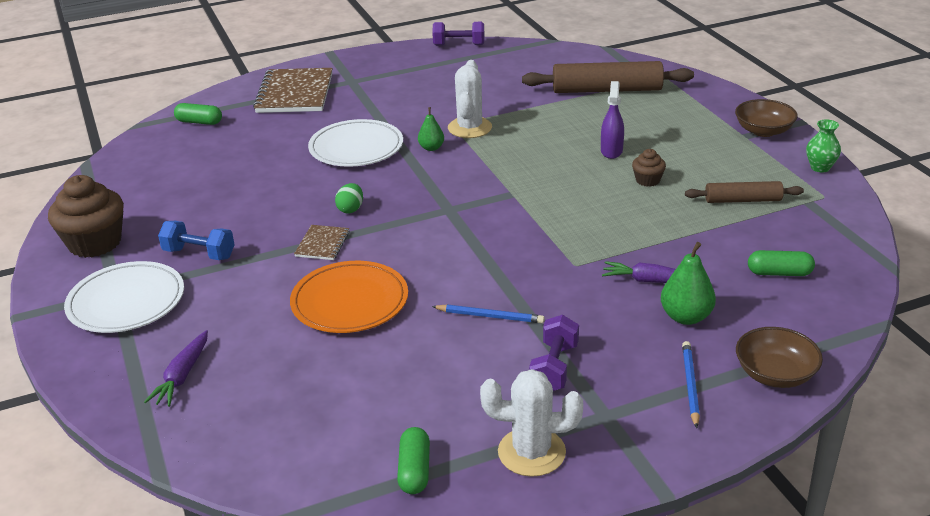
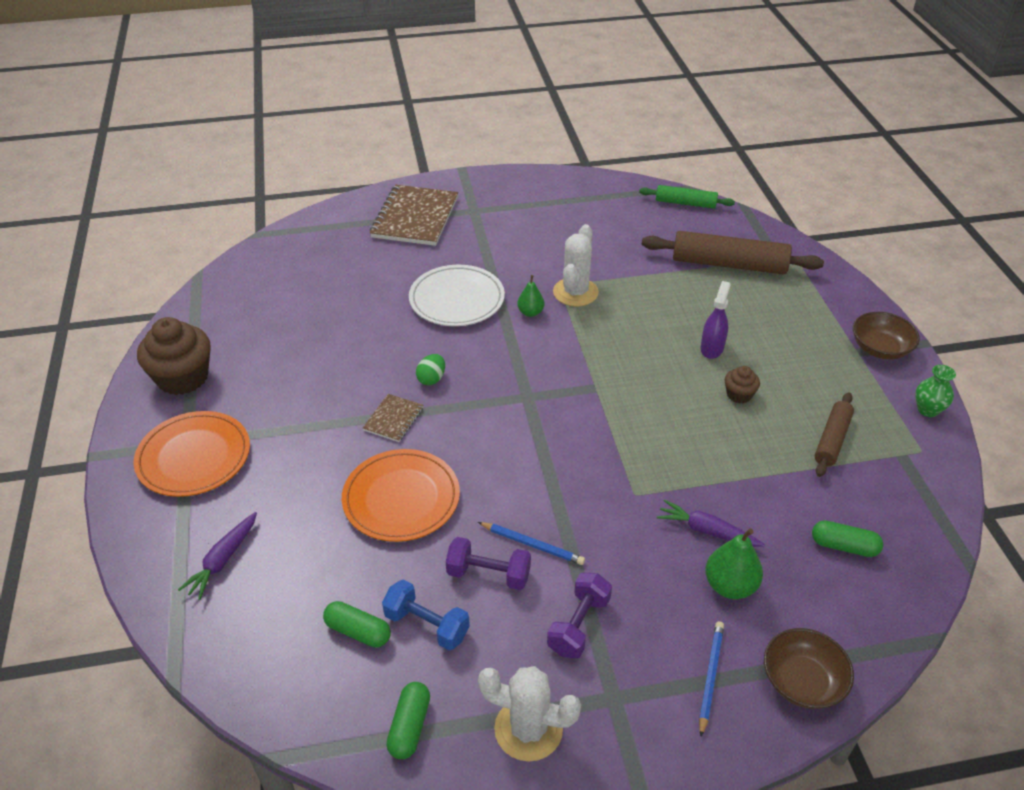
camera: 10 degrees right, 10 degrees up
white plate [64,261,184,333] -> orange plate [133,411,250,497]
blue dumbbell [158,221,235,260] -> blue dumbbell moved to [382,579,470,650]
green capsule [174,103,222,125] -> green capsule moved to [323,601,391,648]
purple dumbbell [432,22,484,46] -> purple dumbbell moved to [446,537,531,590]
brown rolling pin [685,181,804,203] -> brown rolling pin turned 75 degrees counterclockwise [815,392,854,477]
none -> green rolling pin [639,185,735,209]

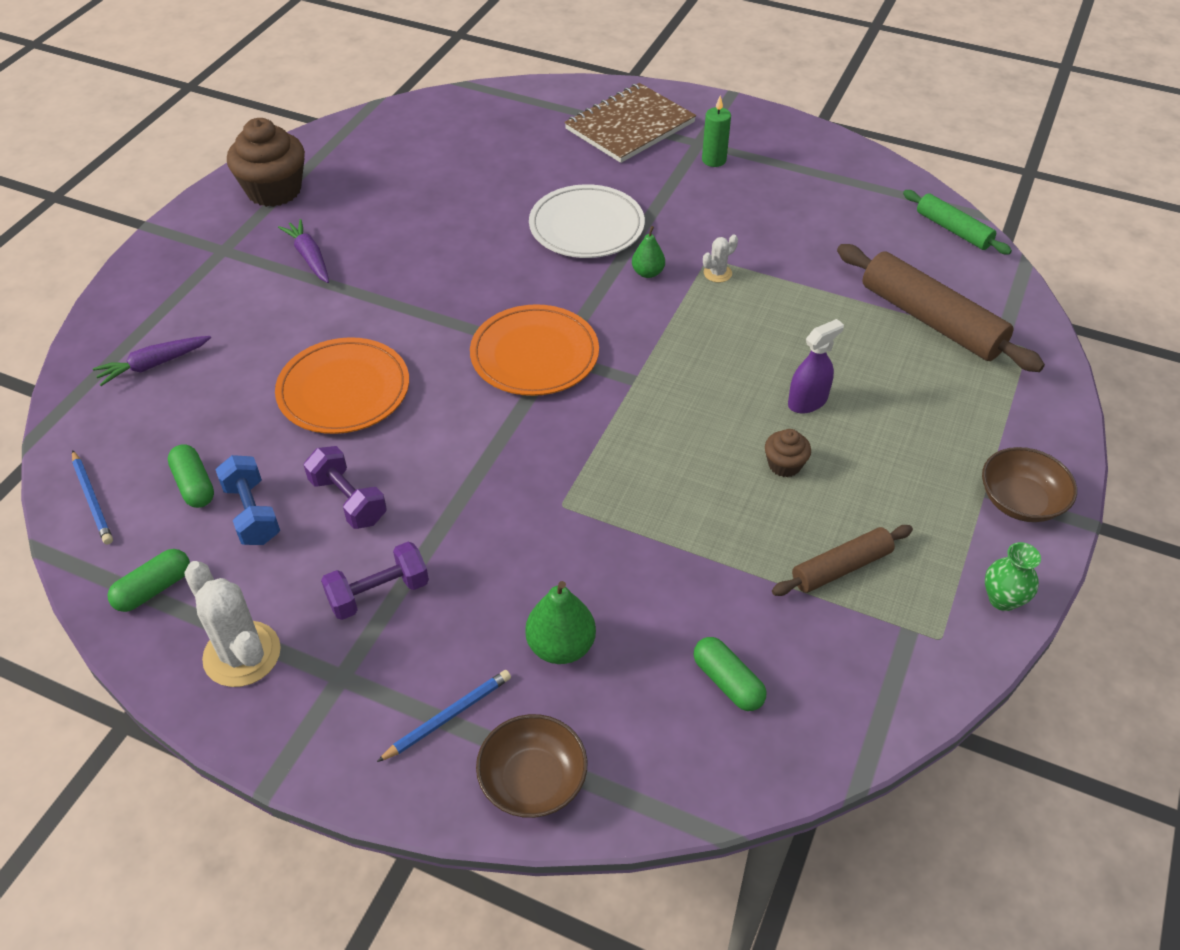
camera: 35 degrees right, 5 degrees up
orange plate [133,411,250,497] -> orange plate moved to [470,304,599,396]
brown notebook [363,394,423,442] -> none
green egg [416,354,445,385] -> none
blue pencil [478,522,585,565] -> blue pencil moved to [72,450,113,544]
white cactus [553,224,599,307] -> white cactus [703,235,738,282], size x0.50
purple carrot [657,499,765,547] -> purple carrot moved to [278,219,329,283]
none -> green candle [702,96,731,167]

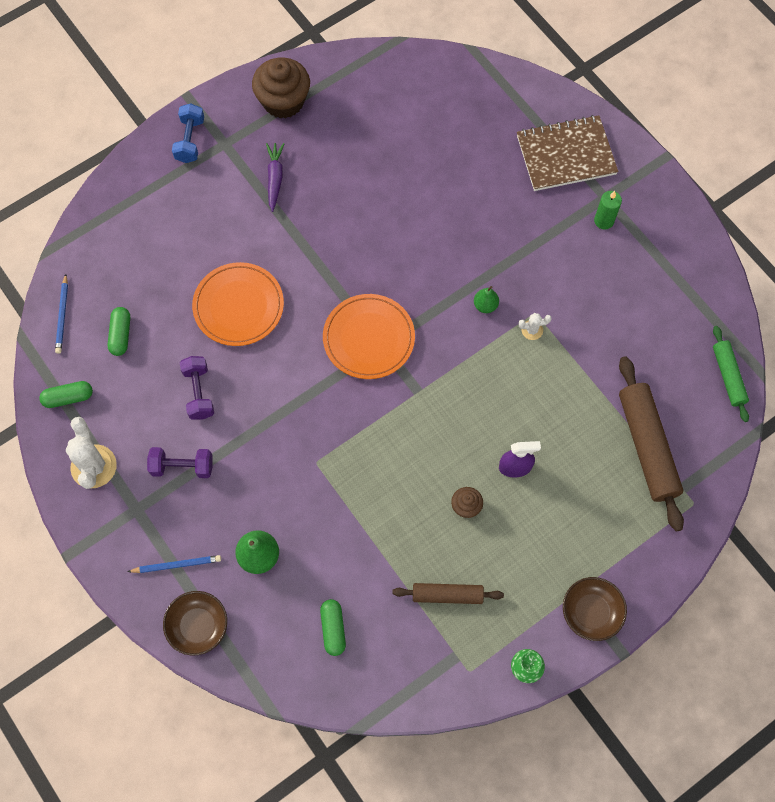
camera: 30 degrees right, 20 degrees up
purple carrot [93,336,211,386] -> none
blue dumbbell [215,455,280,545] -> blue dumbbell moved to [172,103,204,163]
white plate [529,184,645,258] -> none

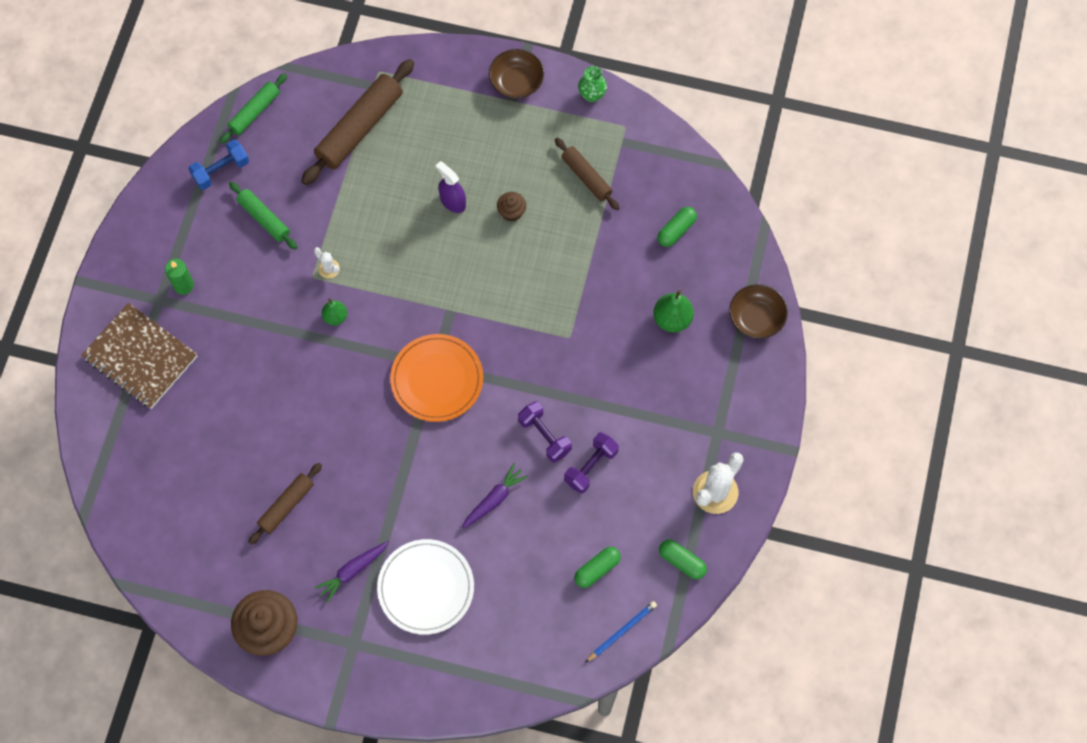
camera: 130 degrees left, 0 degrees up
blue pencil [127,555,221,573] -> none
purple dumbbell [147,447,212,478] -> purple dumbbell moved to [518,401,572,462]
blue dumbbell [172,103,204,163] -> blue dumbbell moved to [188,140,249,190]
orange plate [192,262,284,346] -> purple carrot [462,463,528,529]
none -> green rolling pin [229,182,298,250]
none -> brown rolling pin [248,463,322,545]
none -> white plate [377,539,474,635]

